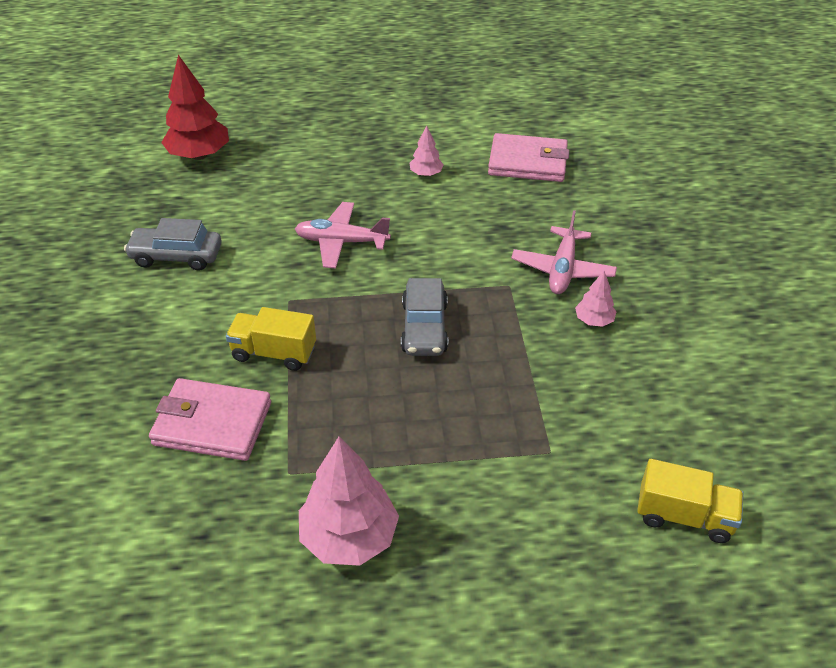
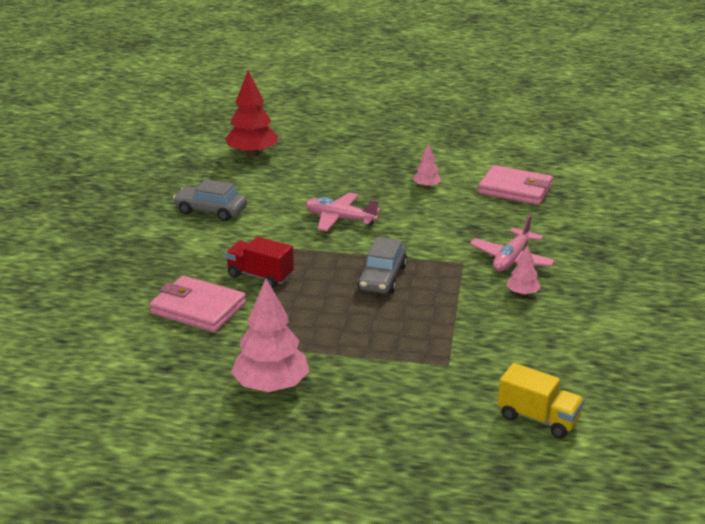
camera: 15 degrees right, 15 degrees down
yellow truck [226,307,316,371] -> red truck [225,237,294,288]

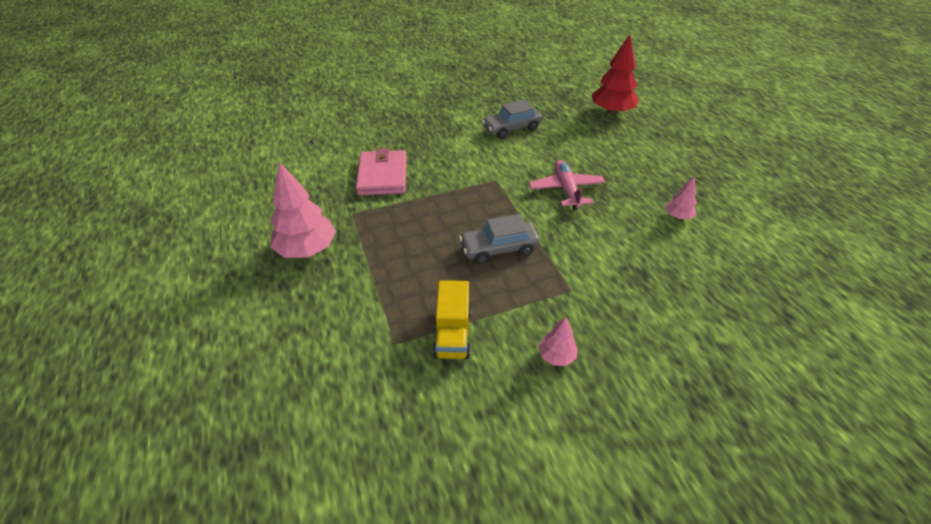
camera: 60 degrees right, 15 degrees up
grey car [173,179,247,221] -> grey car turned 105 degrees counterclockwise [482,99,542,139]
red truck [225,237,294,288] -> none
pink plane [470,215,555,272] -> none
pink wallet [478,165,553,205] -> none
yellow truck [498,363,584,438] -> yellow truck moved to [433,280,471,359]

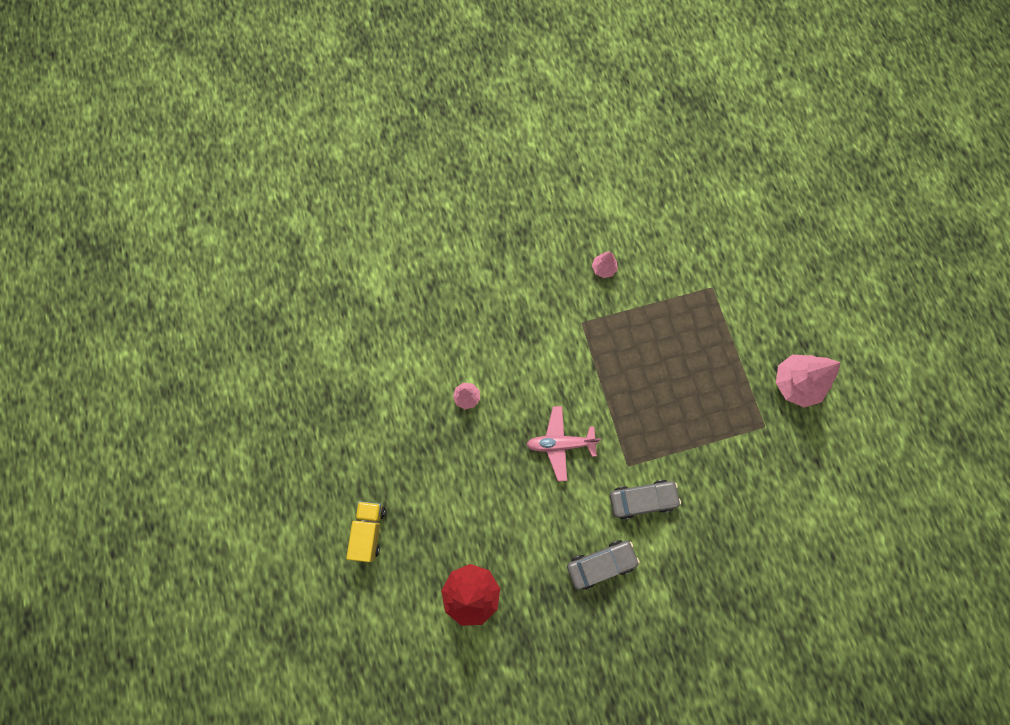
camera: 175 degrees left, 30 degrees up
pink wallet [356,148,406,195] -> none
yellow truck [433,280,471,359] -> yellow truck moved to [346,501,385,562]
grey car [459,214,540,264] -> grey car moved to [610,480,681,520]
pink plane [529,160,605,210] -> pink plane turned 90 degrees clockwise [526,406,601,481]

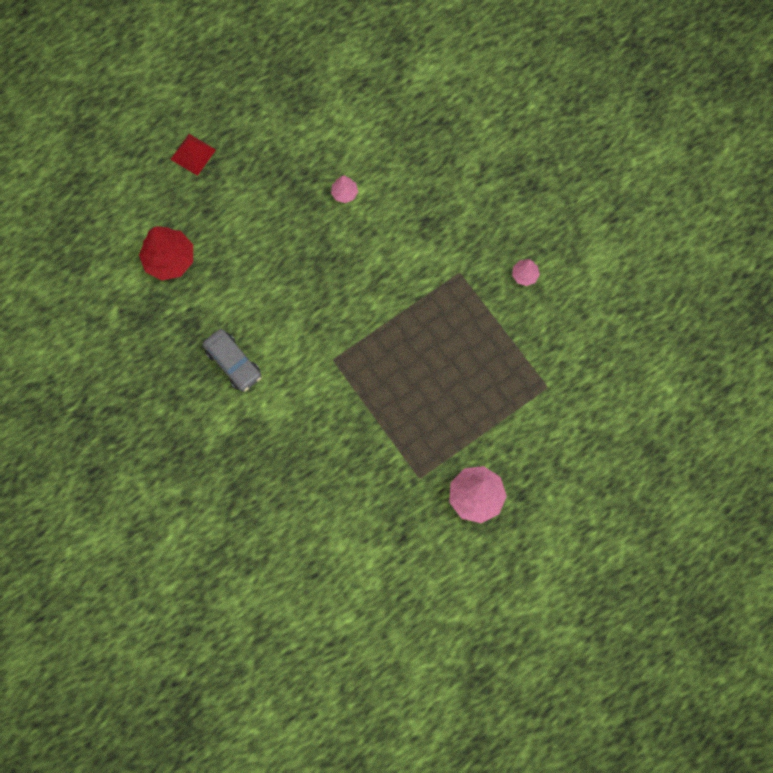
camera: 70 degrees right, 0 degrees up
yellow truck [346,501,385,562] -> red pyramid [170,134,216,176]
pink plane [526,406,601,481] -> none
grey car [610,480,681,520] -> none

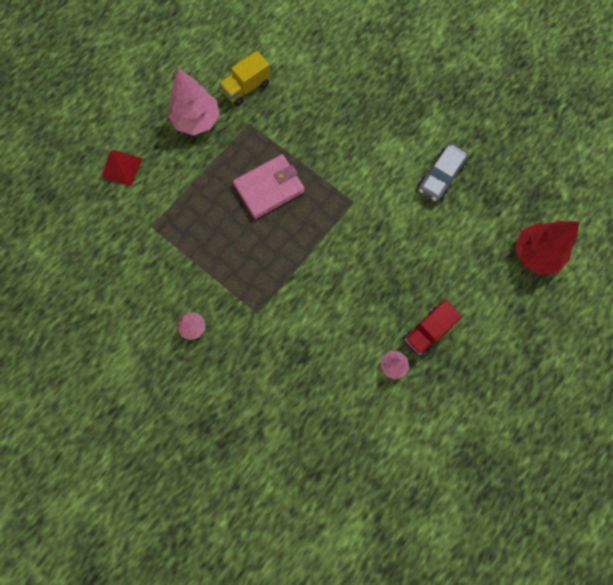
camera: 165 degrees right, 0 degrees up
red pyramid [170,134,216,176] -> red pyramid moved to [101,150,143,186]
grey car [203,329,262,392] -> grey car turned 90 degrees counterclockwise [418,143,469,202]
none -> yellow truck [219,51,271,106]
none -> pink wallet [233,154,305,219]
none -> red truck [403,300,462,357]

